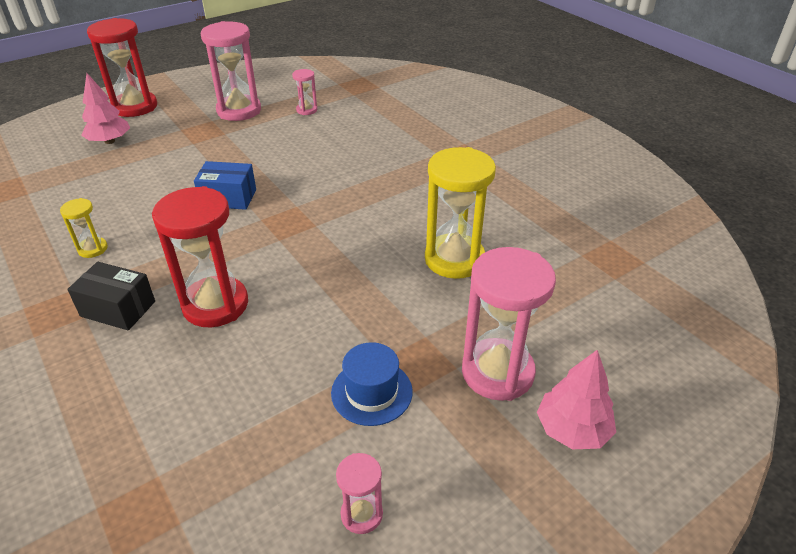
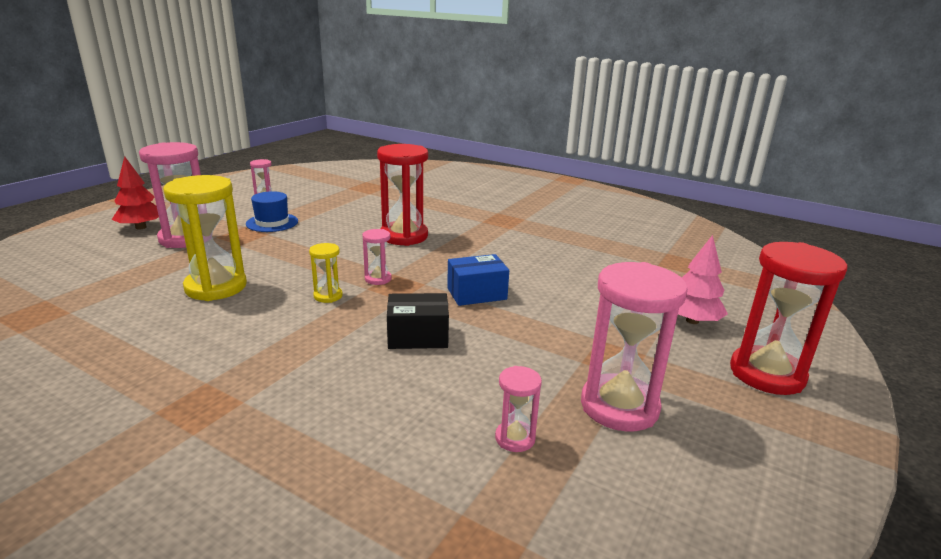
camera: 155 degrees right, 15 degrees down
yellow hourglass [60,198,108,258] -> yellow hourglass moved to [309,243,343,303]
black box [67,262,155,330] -> black box moved to [387,293,449,349]
pink tree [537,350,616,449] -> red tree [111,156,159,229]
none -> pink hourglass [362,229,392,285]

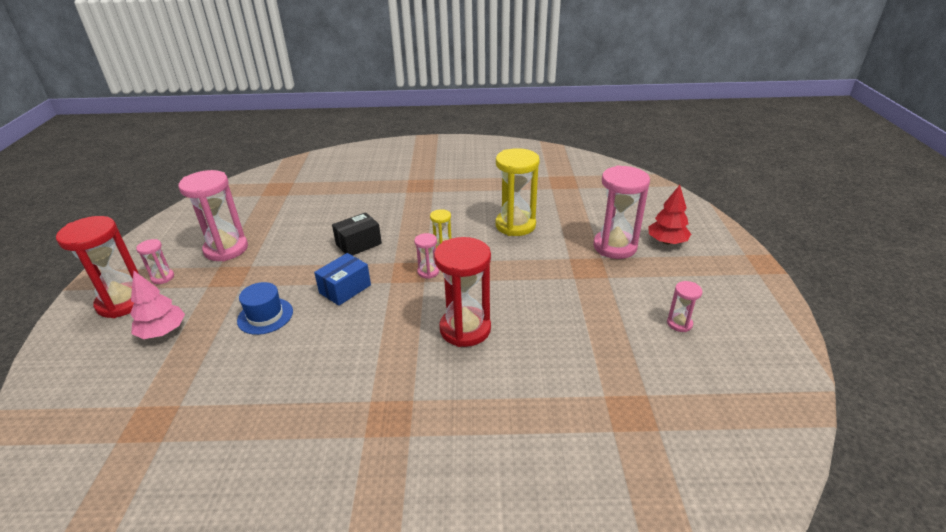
camera: 150 degrees right, 10 degrees up
blue hat [246,191,298,232] -> blue hat moved to [237,282,293,335]
pink hourglass [495,366,542,452] -> pink hourglass moved to [136,239,174,284]

